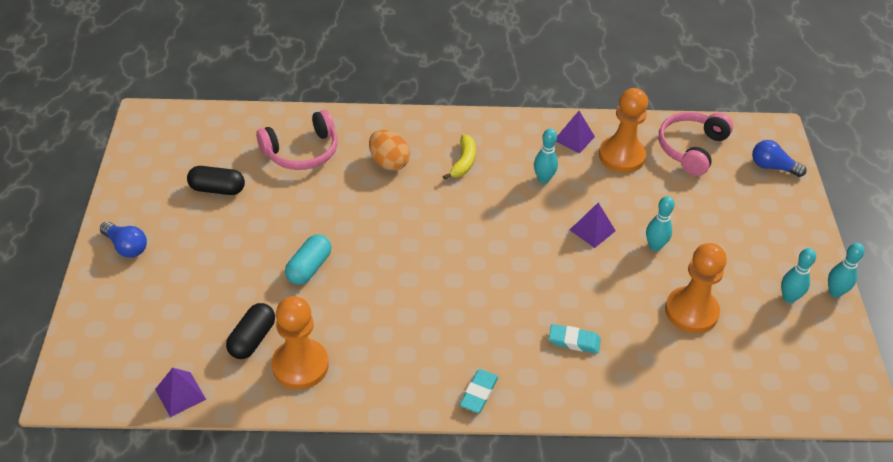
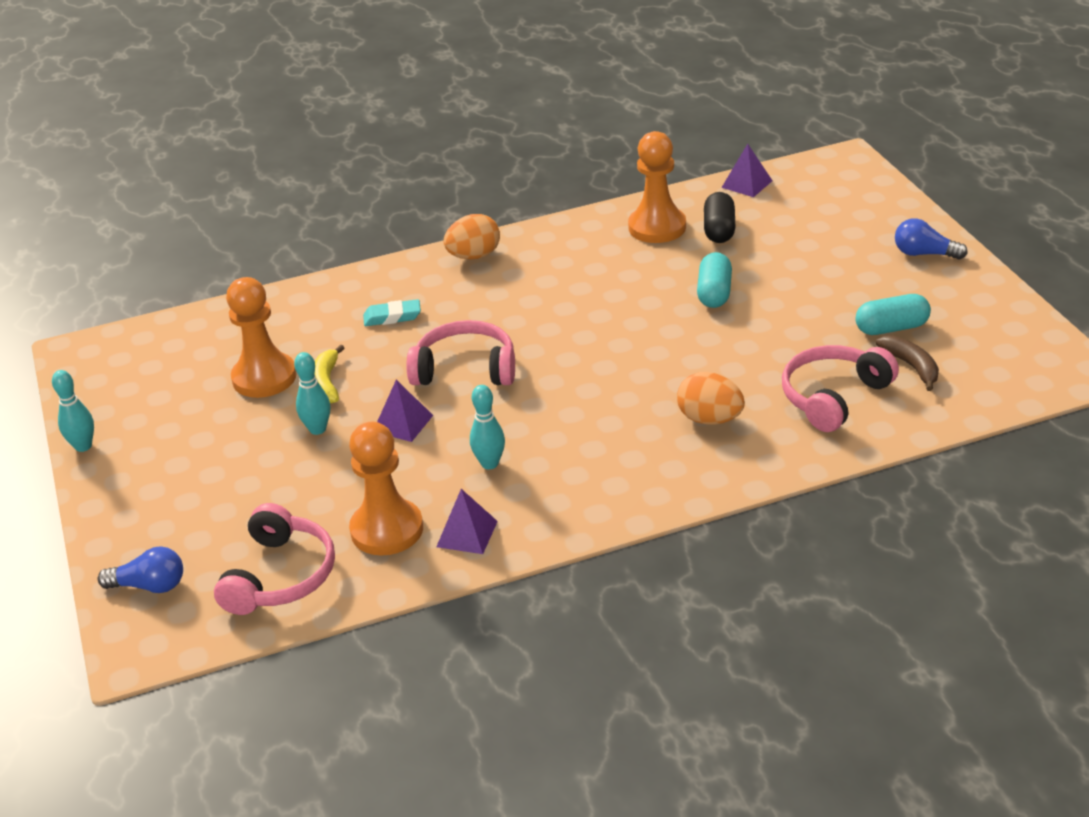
camera: 165 degrees right, 10 degrees down
black capsule [187,166,245,195] -> turquoise capsule [855,294,931,335]
yellow banana [443,134,476,180] -> yellow banana moved to [314,345,344,403]
turquoise eraser [460,369,498,413] -> orange egg [444,214,500,259]
turquoise bowling pin [781,248,816,303] -> none
none -> pink headphones [406,320,515,385]
none -> brown banana [876,335,939,391]

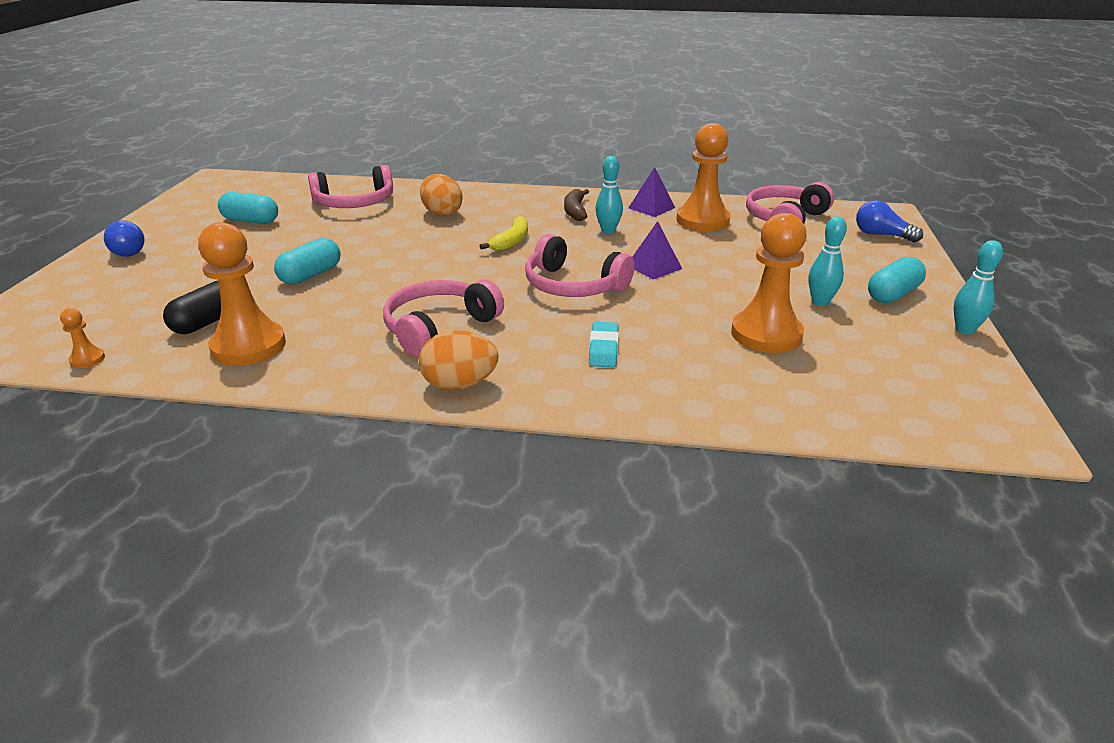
camera: 155 degrees left, 5 degrees down
turquoise bowling pin [294,352,330,435] -> turquoise bowling pin moved to [808,216,847,306]
yellow banana [314,345,344,403] -> yellow banana moved to [480,216,528,251]
turquoise eraser [363,299,421,326] -> turquoise eraser turned 75 degrees clockwise [589,322,619,367]
purple pyramid [721,144,773,197] -> orange pawn [60,308,105,368]
brown banana [876,335,939,391] -> brown banana moved to [564,189,589,221]
none -> pink headphones [383,280,504,357]
none -> turquoise capsule [868,257,926,303]

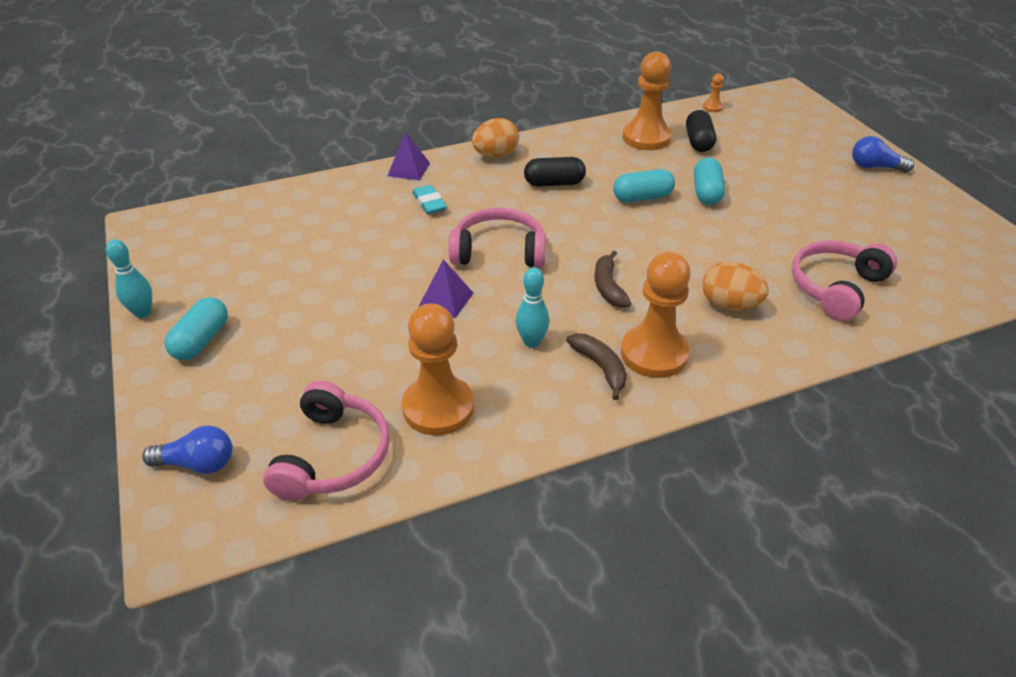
camera: 150 degrees right, 10 degrees up
turquoise capsule [218,192,278,224] -> turquoise capsule moved to [613,169,675,203]
pink headphones [383,280,504,357] -> black capsule [524,157,586,187]
yellow banana [480,216,528,251] -> brown banana [595,251,631,308]
purple pyramid [628,167,675,217] -> purple pyramid moved to [388,132,430,181]
orange pawn [731,213,807,353] -> orange pawn moved to [621,252,691,378]
turquoise bowling pin [808,216,847,306] -> none

